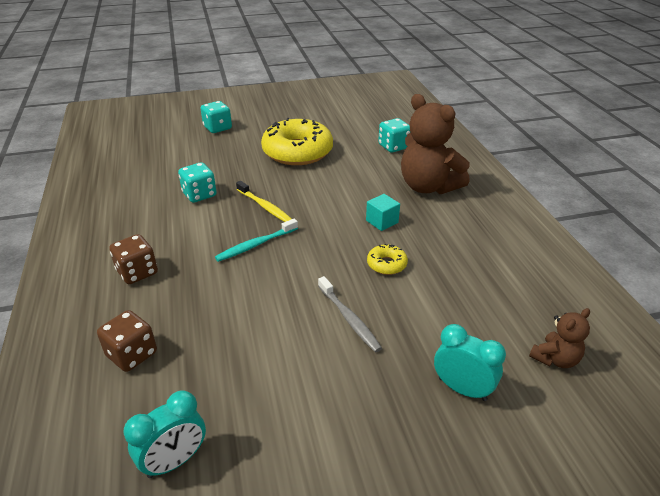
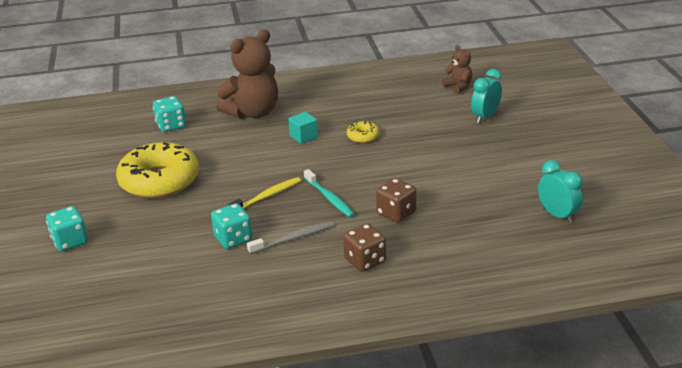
camera: 85 degrees left, 5 degrees down
brown dice [97,310,157,372] -> brown dice moved to [376,178,416,223]
grey toothbrush [318,276,382,352] -> grey toothbrush moved to [247,221,334,254]

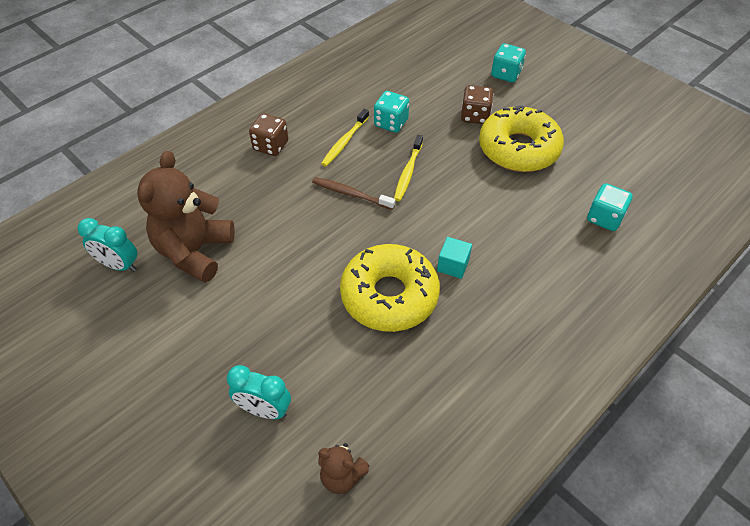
camera: 145 degrees right, 20 degrees up
brown teddy bear [216,29,278,119] -> brown teddy bear moved to [137,151,235,283]
grey toothbrush [247,221,334,254] -> yellow toothbrush [321,109,369,167]
turquoise toothbrush [304,169,355,217] -> brown toothbrush [312,177,395,210]
yellow donut [347,121,380,143] -> yellow donut [340,244,440,332], size x2.33
brown dice [376,178,416,223] -> brown dice moved to [461,85,493,124]
turquoise clock [471,69,502,123] -> turquoise clock turned 105 degrees clockwise [227,365,291,419]

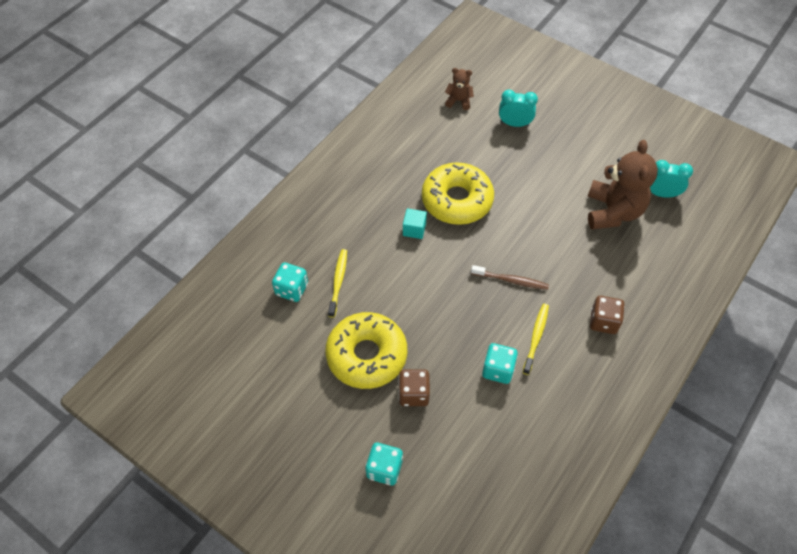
camera: 170 degrees right, 5 degrees up
yellow toothbrush [394,135,423,201] -> yellow toothbrush moved to [328,249,347,318]

